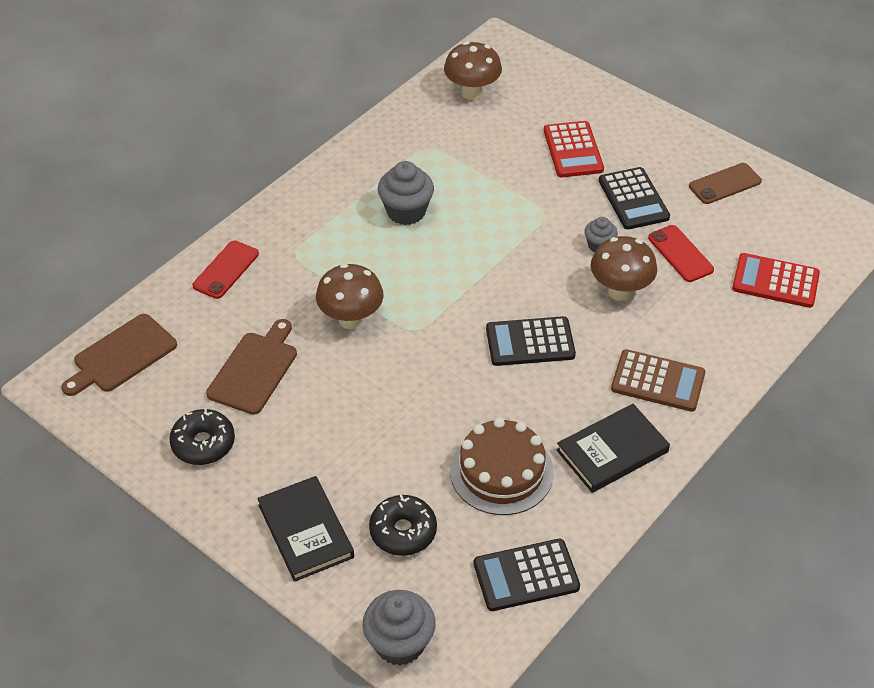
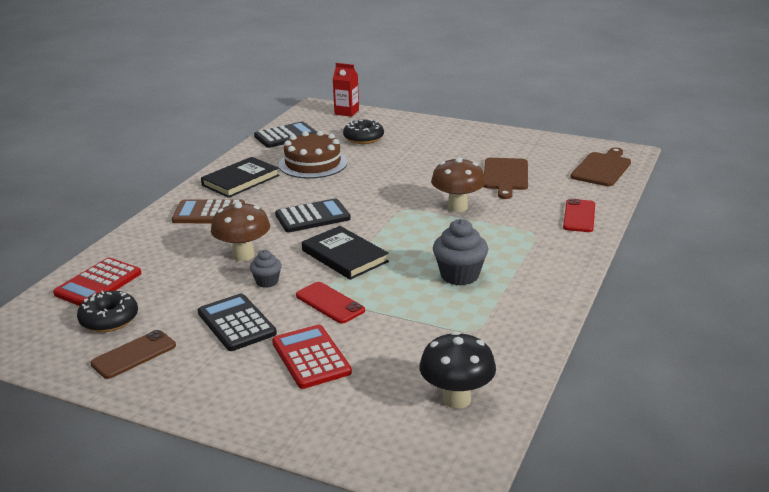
camera: 165 degrees right, 20 degrees down
black donut [169,408,235,465] -> black donut moved to [77,291,138,332]
black book [257,476,354,582] -> black book moved to [302,226,389,280]
grey cupcake [363,590,436,666] -> red carton [333,63,359,117]
brown mushroom [444,42,502,100] -> black mushroom [419,331,496,409]
red phone [648,225,714,282] -> red phone moved to [296,282,365,323]
red calculator [732,253,820,308] -> red calculator turned 120 degrees clockwise [53,258,141,306]

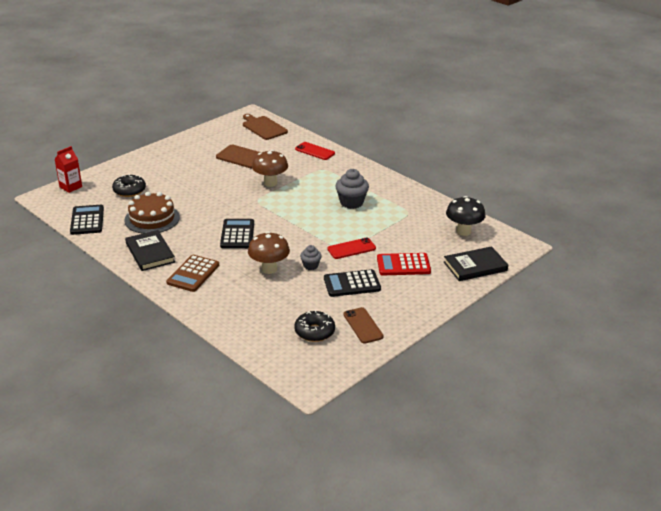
camera: 70 degrees left, 5 degrees up
red calculator [53,258,141,306] -> none
black book [302,226,389,280] -> black book moved to [444,246,508,281]

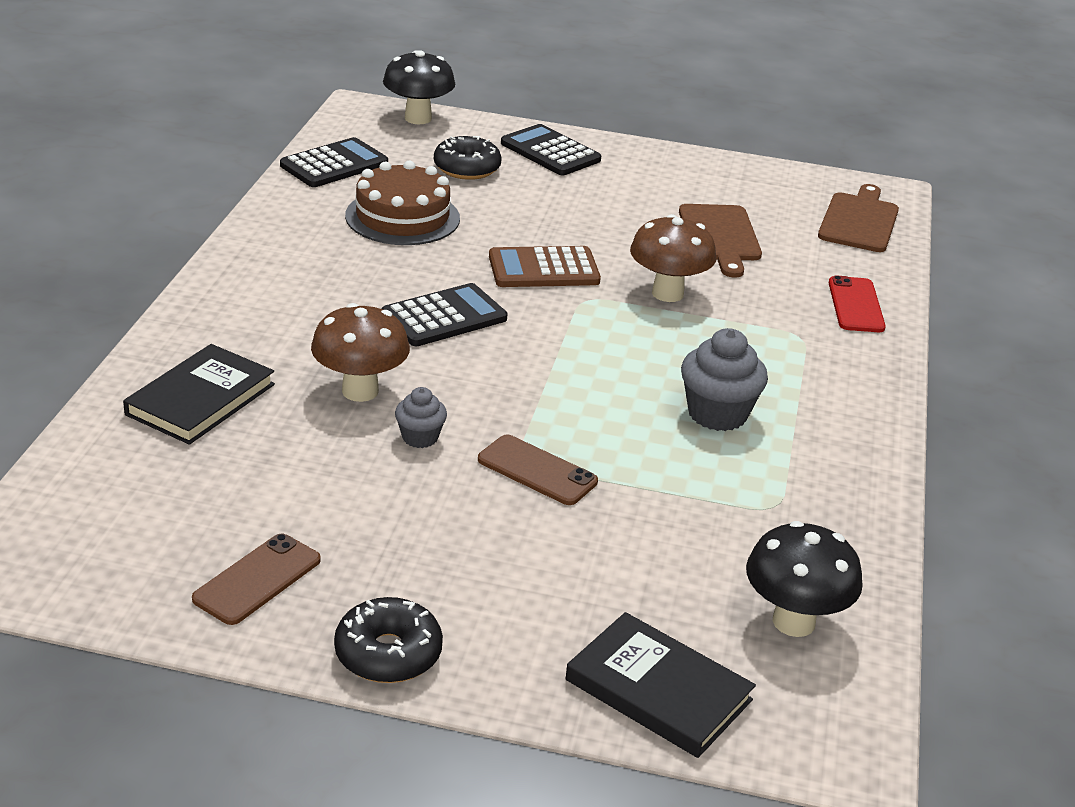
camera: 55 degrees right, 0 degrees up
red carton [54,146,82,193] -> black mushroom [383,50,455,124]
black book [125,230,175,271] -> black book moved to [123,344,275,445]
brown calculator [166,255,219,292] -> brown calculator moved to [489,246,601,287]
black donut [294,310,335,342] -> black donut moved to [334,597,443,683]
black calculator [324,269,381,297] -> black calculator moved to [501,124,601,175]
red phone [327,238,376,259] -> brown phone [478,435,598,505]
red calculator [377,253,431,275] -> none

